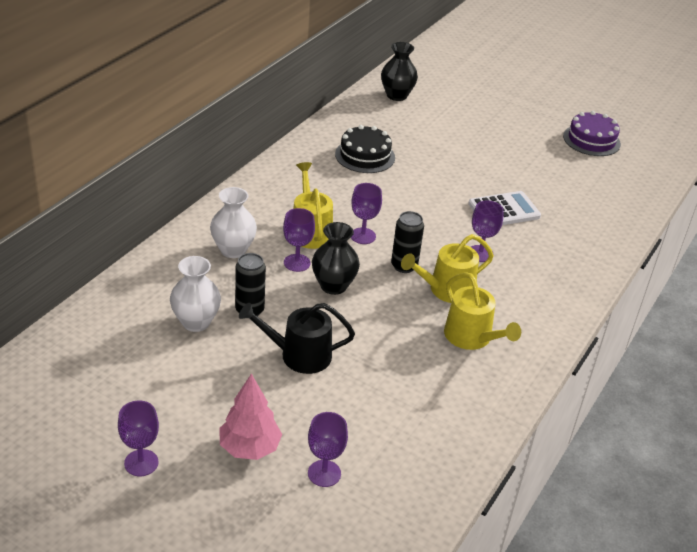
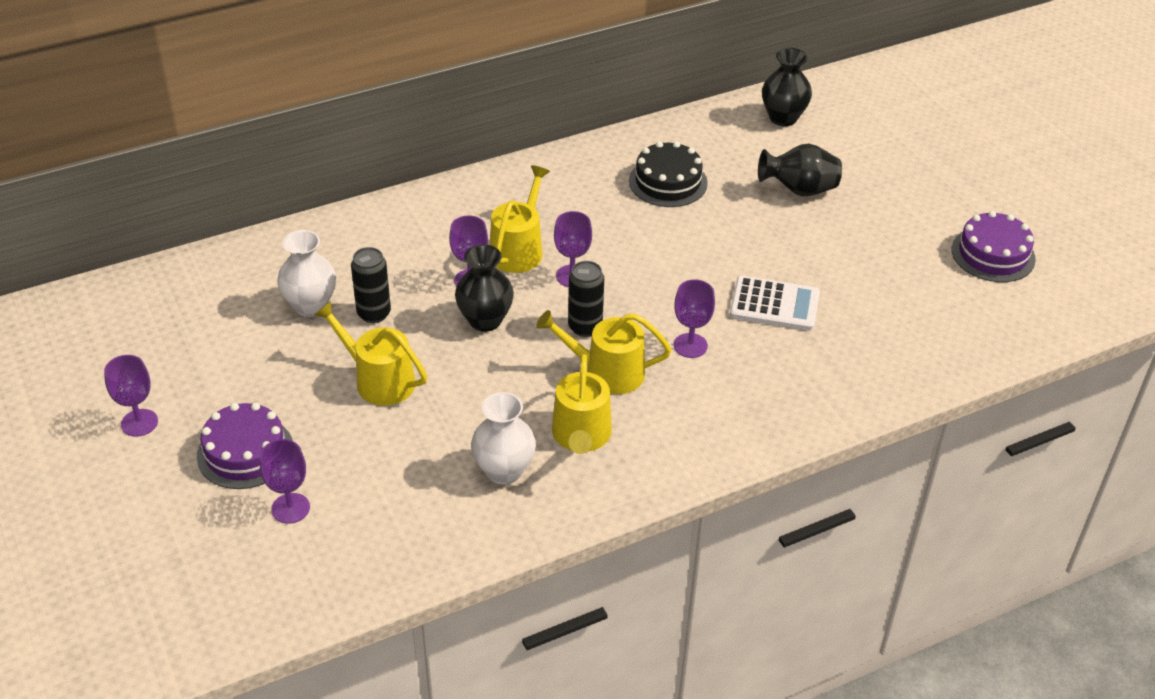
camera: 35 degrees right, 5 degrees up
white vase [210,187,257,258] -> white vase moved to [471,392,536,485]
pink tree [219,373,282,460] -> purple cake [197,403,293,489]
black watering can [239,303,355,374] -> yellow watering can [314,301,427,406]
none -> black vase [758,144,842,196]

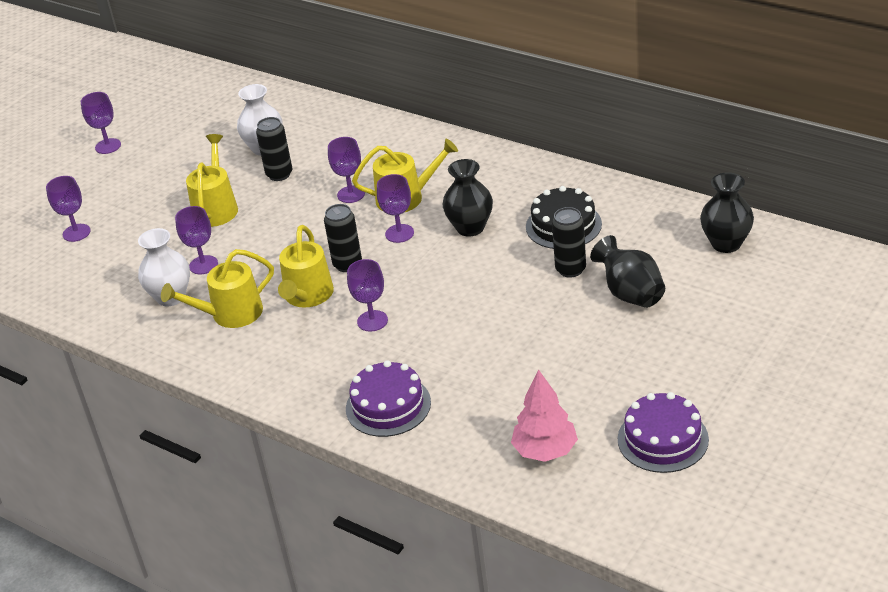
camera: 65 degrees right, 5 degrees down
purple cake [197,403,293,489] -> purple cake moved to [346,360,431,437]
black vase [455,245,514,332] -> black vase moved to [443,159,493,237]
yellow watering can [536,310,671,394] -> yellow watering can turned 150 degrees counterclockwise [278,225,334,308]
white calculator [730,276,820,331] -> none
none -> purple goblet [175,206,218,274]
none -> pink tree [511,369,578,462]
none -> black can [552,207,586,278]

